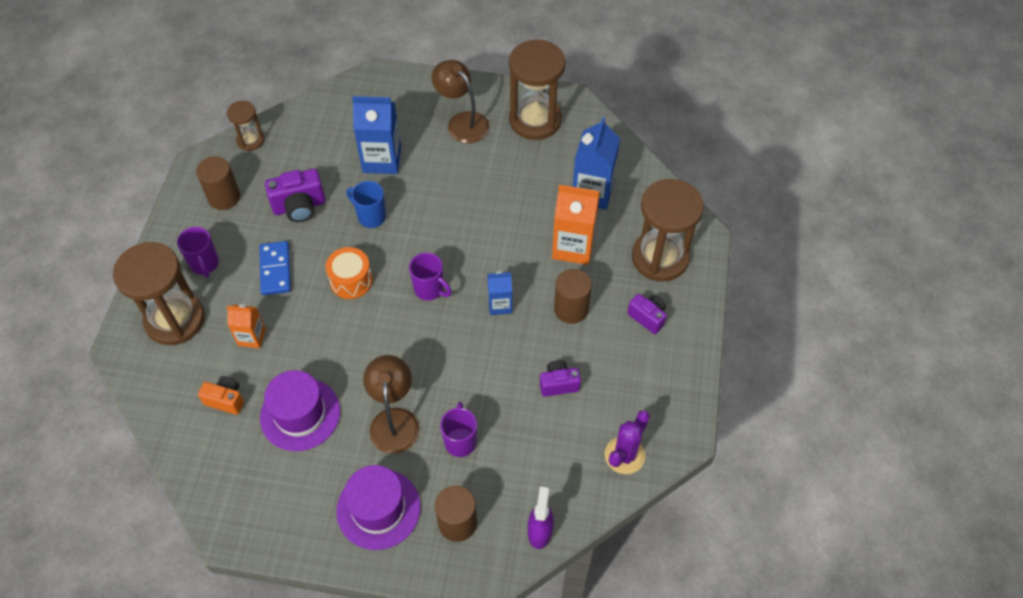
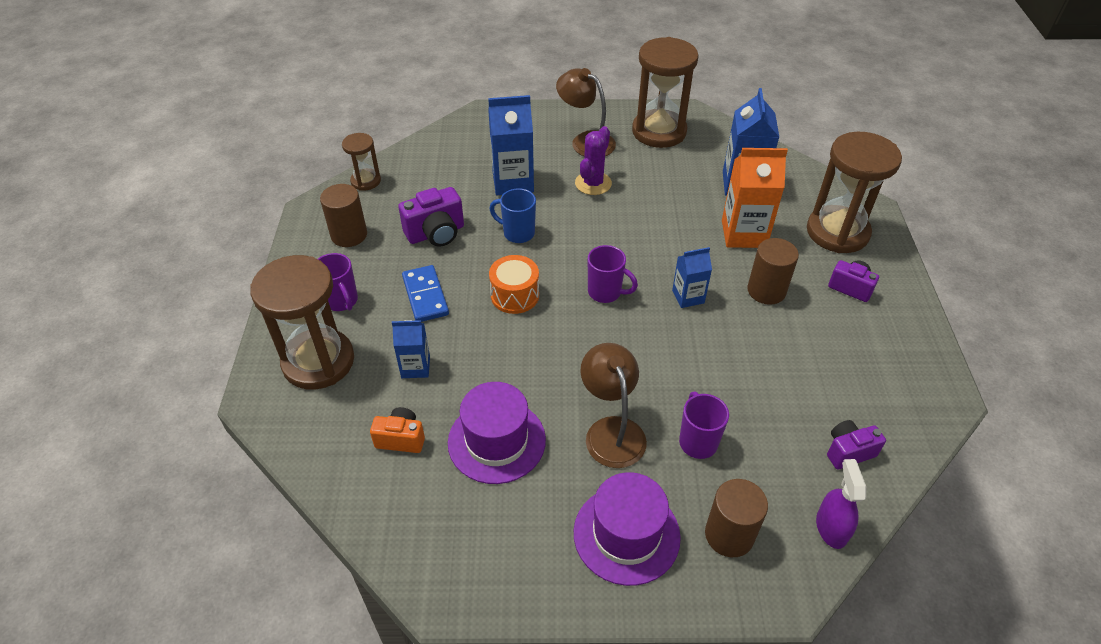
camera: 10 degrees left, 10 degrees down
orange carton [227,304,266,348] -> blue carton [392,320,430,378]
purple camera [540,360,581,397] -> purple camera moved to [827,420,886,470]
purple cactus [605,410,650,474] -> purple cactus moved to [575,126,612,195]

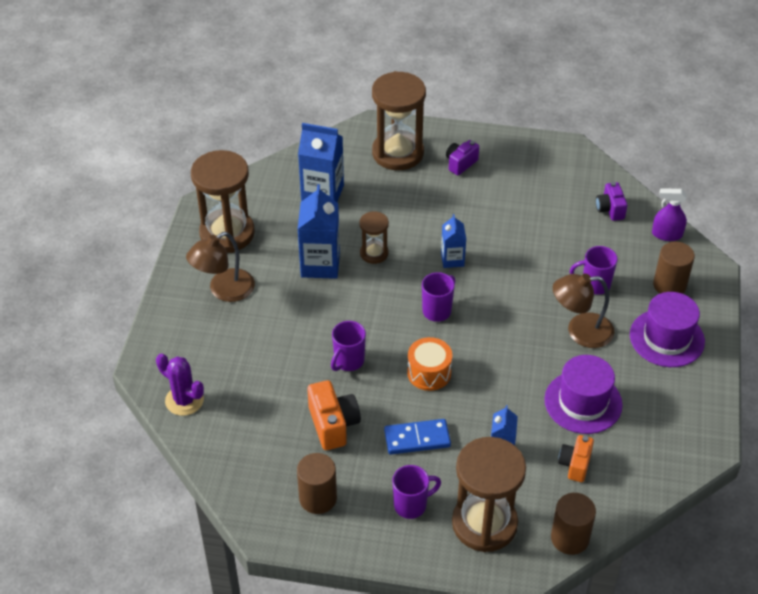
camera: 80 degrees left, 0 degrees up
brown hourglass [342,133,381,191] -> brown hourglass moved to [359,211,389,264]
purple camera [398,187,464,247] -> orange camera [307,380,361,450]
blue carton [488,95,534,195] -> blue carton moved to [298,184,340,279]
blue mug [489,188,536,243] -> purple mug [331,321,366,371]
purple cactus [575,126,612,195] -> purple cactus moved to [156,354,204,416]
orange carton [722,148,788,248] -> none
brown cylinder [747,238,799,305] -> brown cylinder moved to [551,493,596,555]

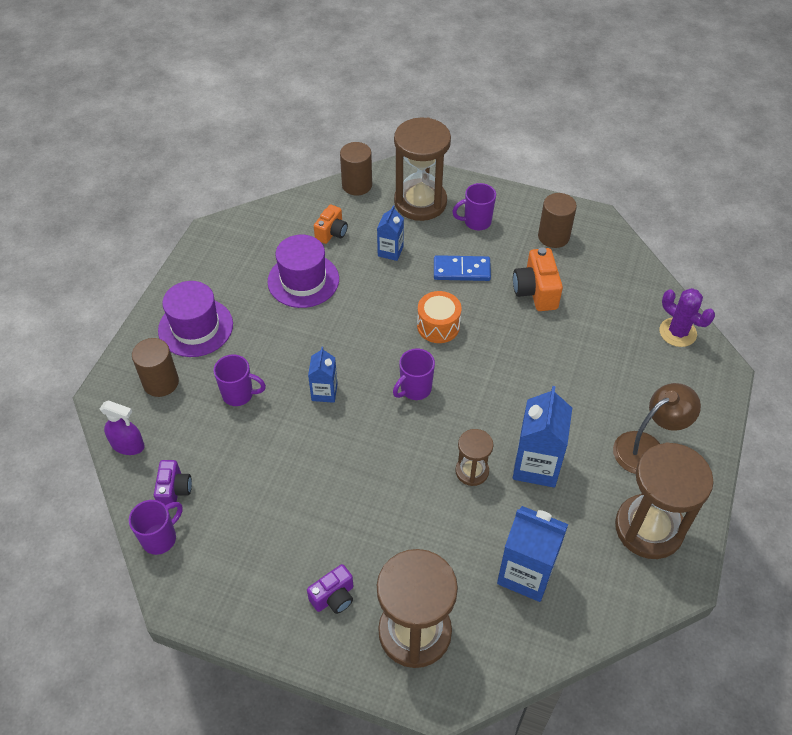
camera: 170 degrees left, 5 degrees up
purple mug [331,321,366,371] -> purple mug moved to [129,500,183,555]
blue carton [441,214,466,268] -> blue carton moved to [308,347,338,403]
brown lamp [553,274,614,348] -> none

